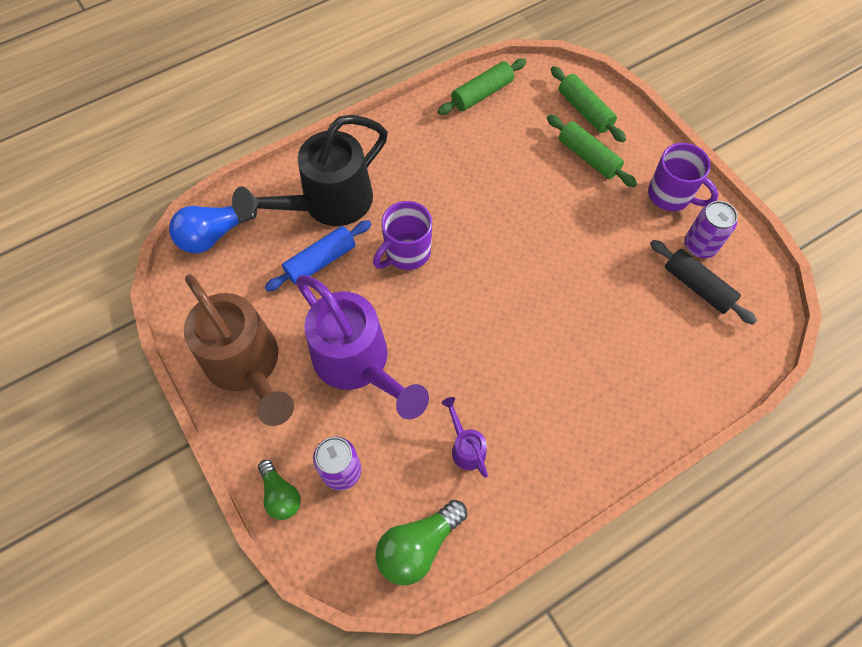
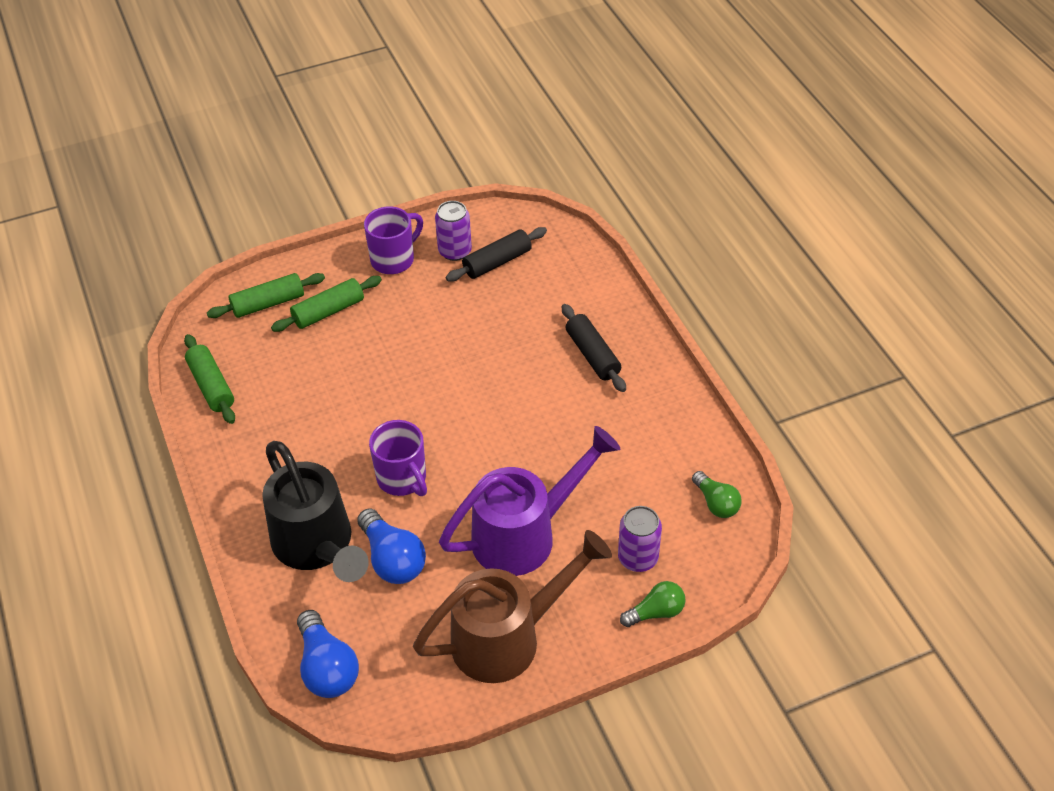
camera: 80 degrees left, 15 degrees down
blue rolling pin [265,220,371,292] -> blue light bulb [357,508,426,584]
green light bulb [376,500,467,585] -> green light bulb [692,471,742,518], size x0.65
purple watering can [442,397,488,477] -> none
none -> black rolling pin [562,304,626,392]

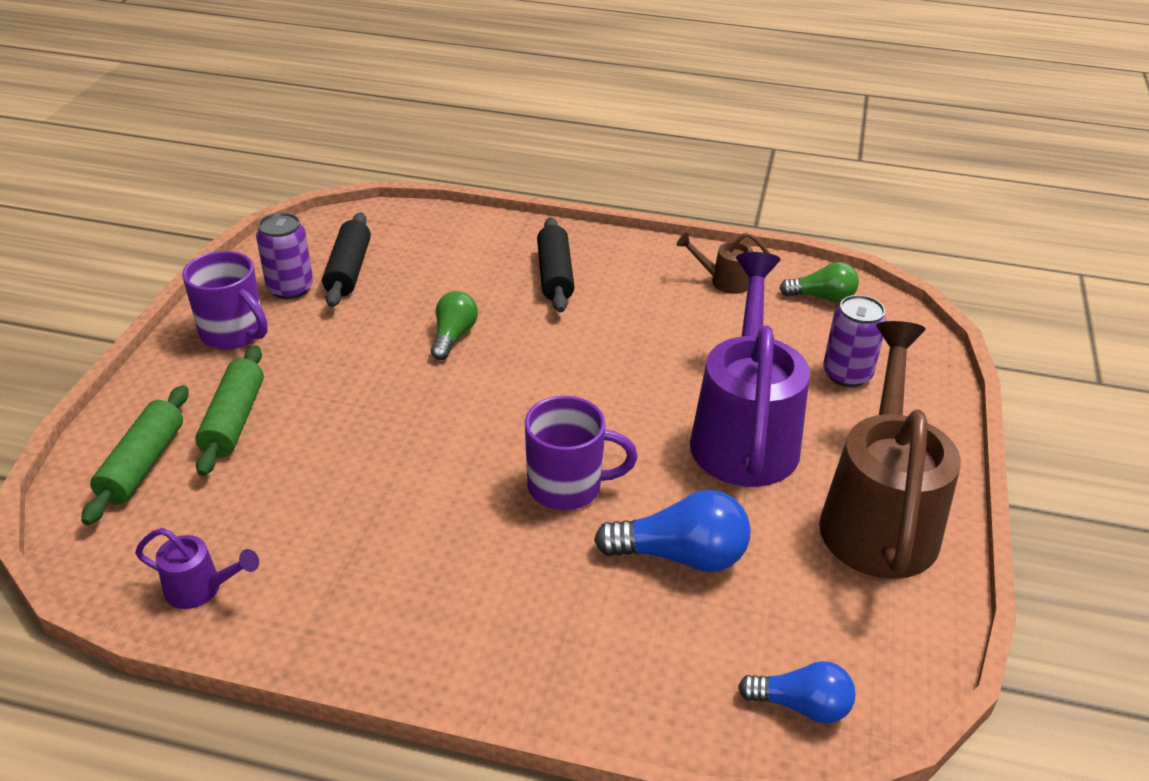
camera: 55 degrees left, 10 degrees down
green rolling pin [184,334,235,424] -> purple watering can [135,528,259,609]
black watering can [262,441,369,582] -> none
blue light bulb [297,610,359,698] -> blue light bulb [738,661,856,723], size x0.65
purple mug [364,206,423,274] -> purple mug turned 135 degrees clockwise [182,251,268,349]
black rolling pin [562,304,626,392] -> black rolling pin turned 75 degrees clockwise [537,217,575,313]
green light bulb [620,581,685,627] -> green light bulb moved to [431,291,478,360]
none -> brown watering can [676,232,770,294]

